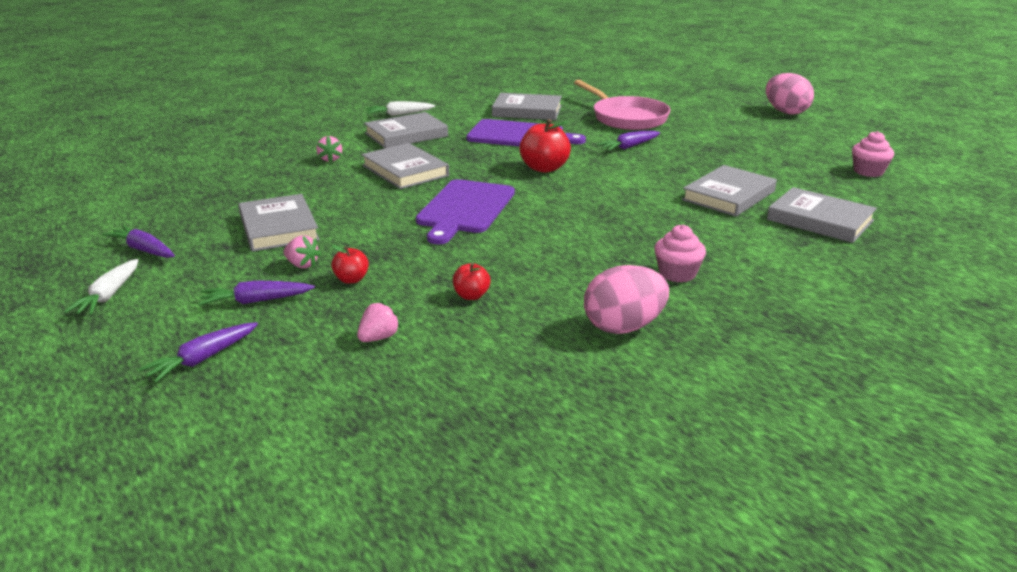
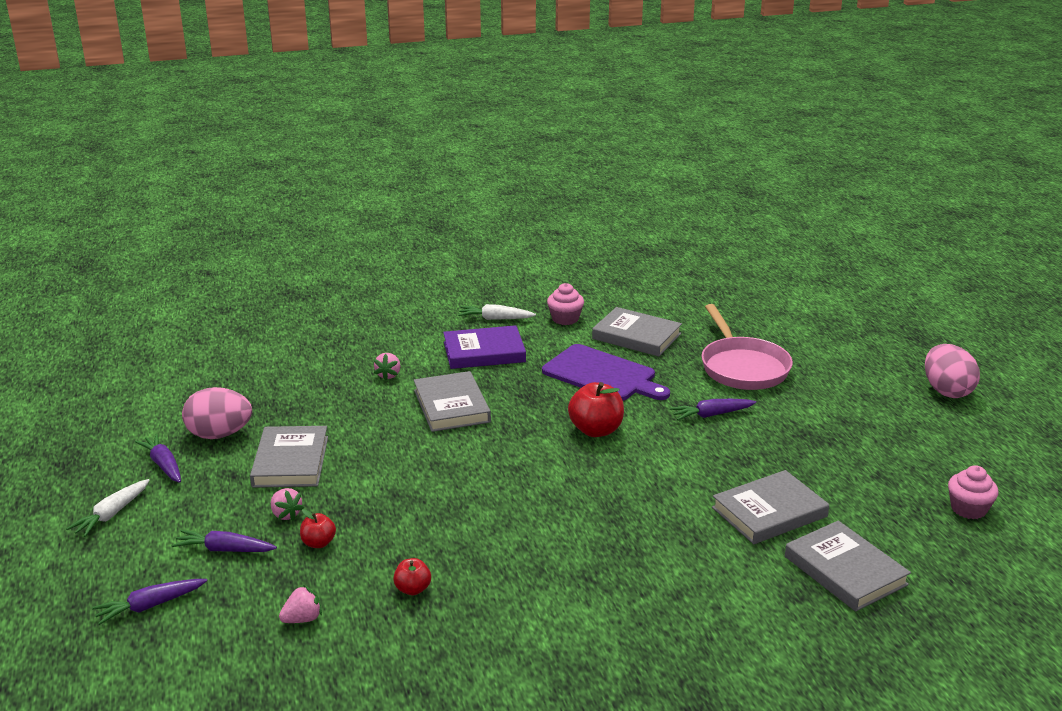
camera: 20 degrees right, 0 degrees up
grey book [364,112,448,148] -> purple book [443,325,526,369]
purple cutting board [416,179,515,244] -> none
pink egg [584,265,669,334] -> pink egg moved to [182,387,252,439]
pink cupcake [654,225,706,283] -> pink cupcake moved to [547,283,584,325]

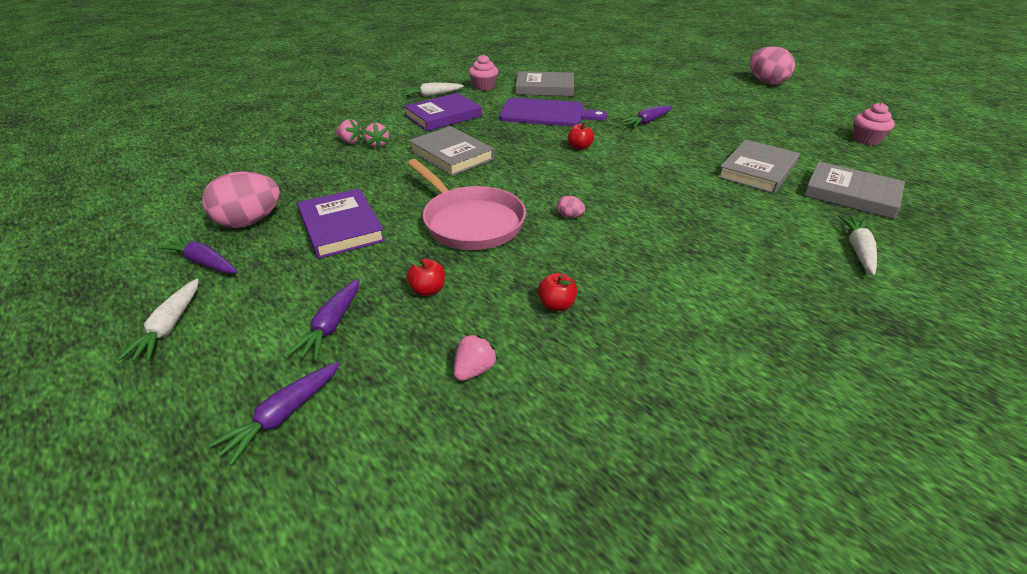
camera: 25 degrees left, 10 degrees up
purple carrot [172,530,277,552] -> purple carrot turned 60 degrees counterclockwise [287,278,360,360]
grey book [250,426,328,488] -> purple book [297,188,385,259]
pink strawberry [271,488,304,521] -> pink strawberry moved to [336,119,364,144]
red apple [568,382,624,437] -> red apple [568,122,594,150], size x0.55
pink pan [701,304,793,390] -> pink pan moved to [407,159,526,250]
none -> pink egg [557,196,585,218]
none -> white carrot [839,216,877,275]

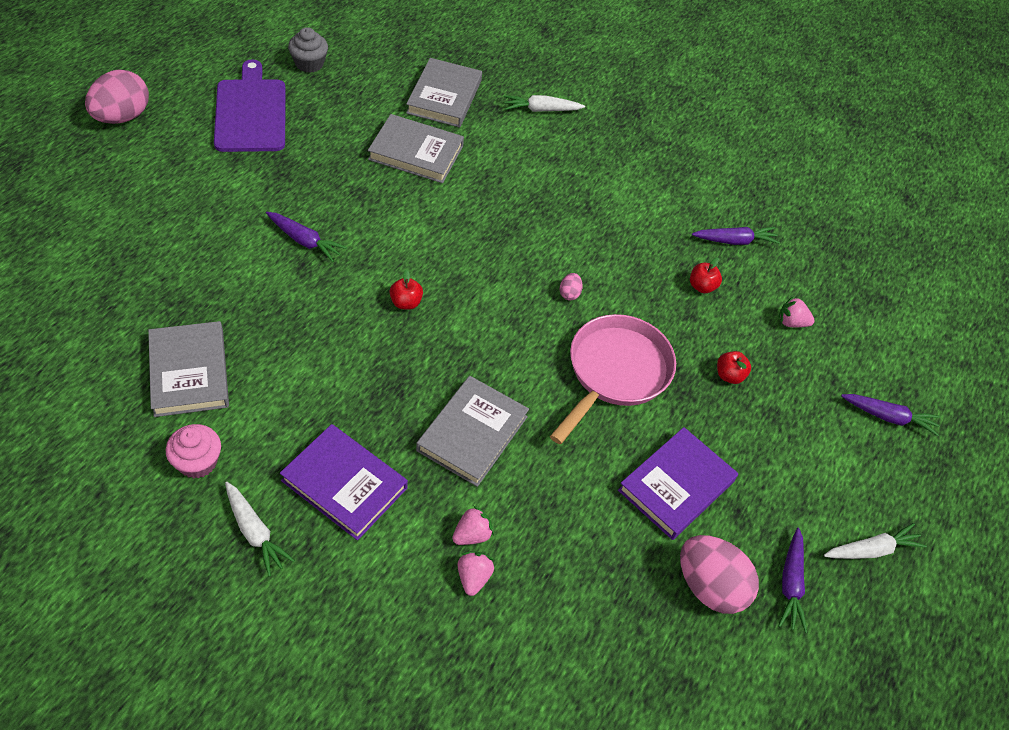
camera: 115 degrees left, 15 degrees up
purple carrot [287,278,360,360] -> purple carrot moved to [692,227,780,245]
purple cutting board [499,98,607,126] -> purple cutting board moved to [214,59,286,152]
pink cupcake [853,103,895,145] -> grey cupcake [288,27,328,73]

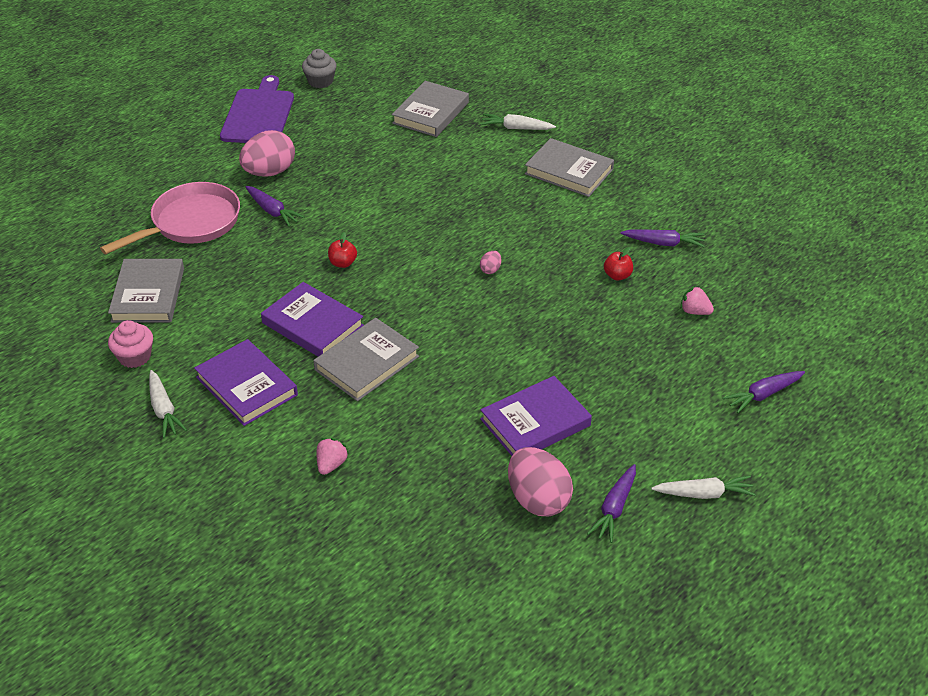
camera: 20 degrees right, 10 degrees down
pink egg [85,69,149,124] -> pink egg moved to [239,130,295,177]
grey book [368,114,464,183] -> grey book moved to [525,138,614,197]
pink strawberry [452,506,494,545] -> none
pink pan [550,314,676,444] -> pink pan moved to [100,182,240,254]
red apple [717,351,751,384] -> none
purple carrot [841,394,940,436] -> purple carrot turned 120 degrees clockwise [723,371,805,413]
none -> purple book [261,282,364,356]

